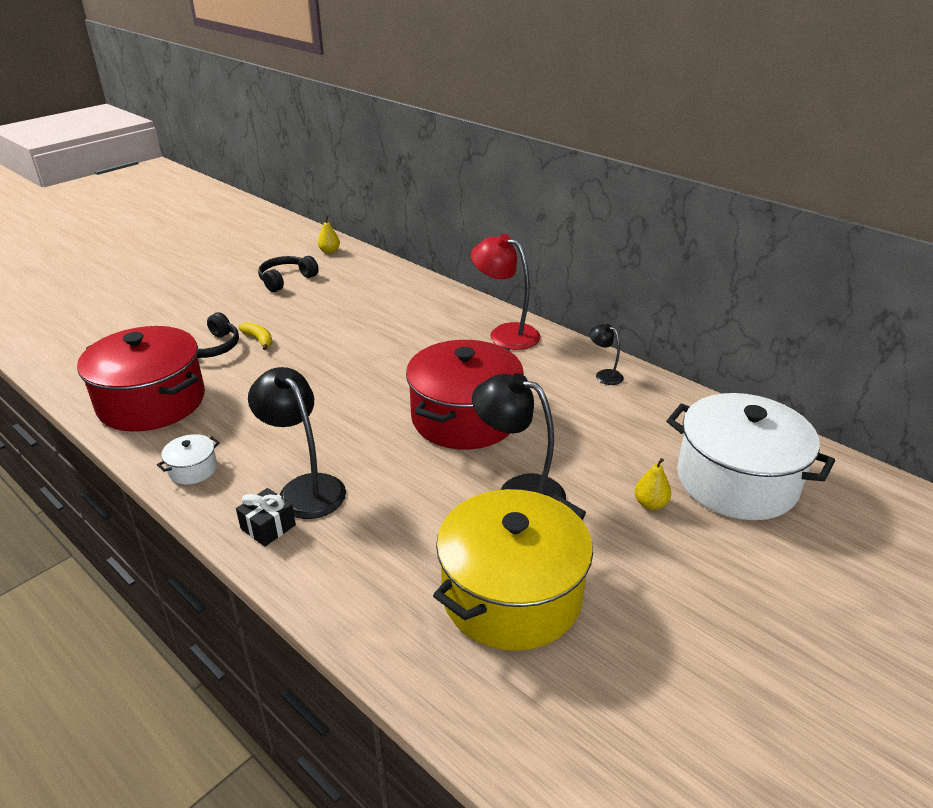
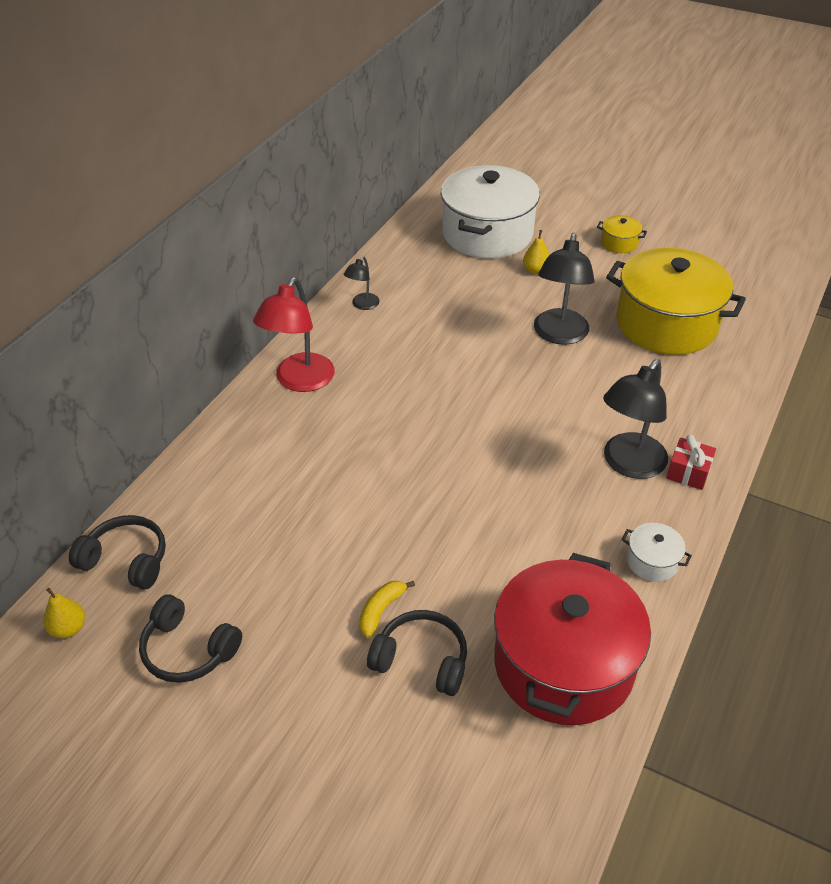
camera: 105 degrees left, 10 degrees up
black gift [236,488,296,547] -> red gift [666,434,716,490]
red pot [406,340,524,449] -> none
none -> black headphones [69,515,166,589]
none -> yellow pot [597,215,647,253]

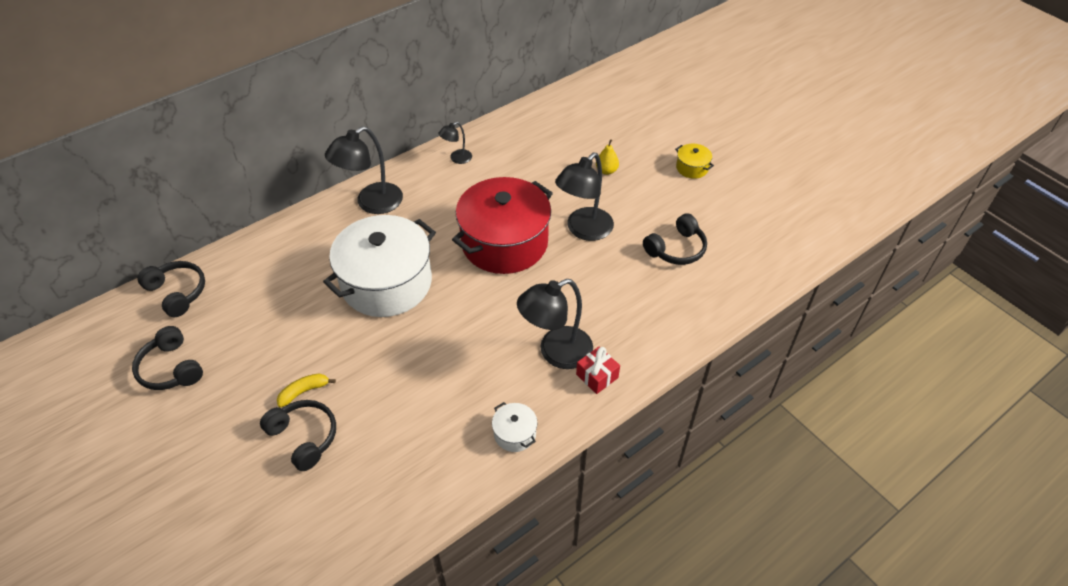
camera: 25 degrees right, 5 degrees up
yellow pear [43,588,85,638] -> none
red lamp [253,277,335,392] -> black lamp [325,126,403,214]
white pot [441,165,540,259] -> white pot moved to [323,215,436,317]
red pot [494,553,651,725] -> red pot moved to [452,177,553,274]
yellow pot [606,248,746,355] -> black headphones [643,213,707,265]

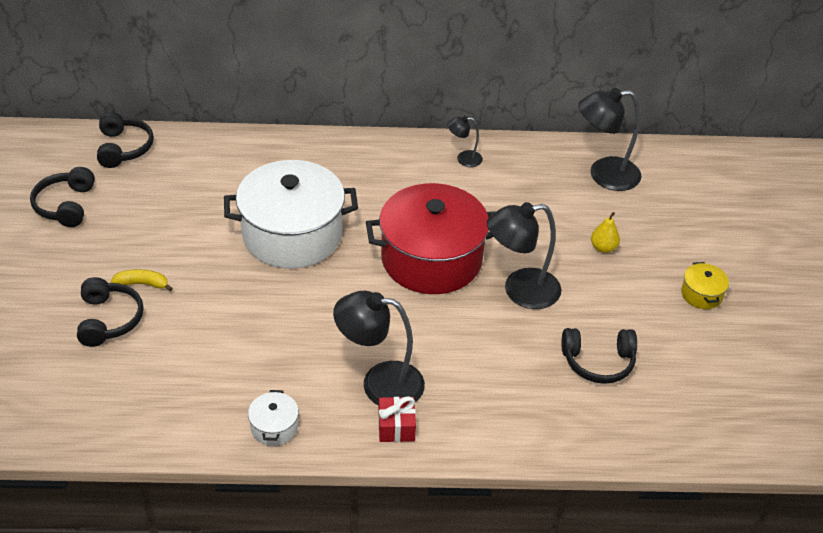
camera: 35 degrees right, 5 degrees down
black lamp [325,126,403,214] -> black lamp moved to [578,88,642,191]

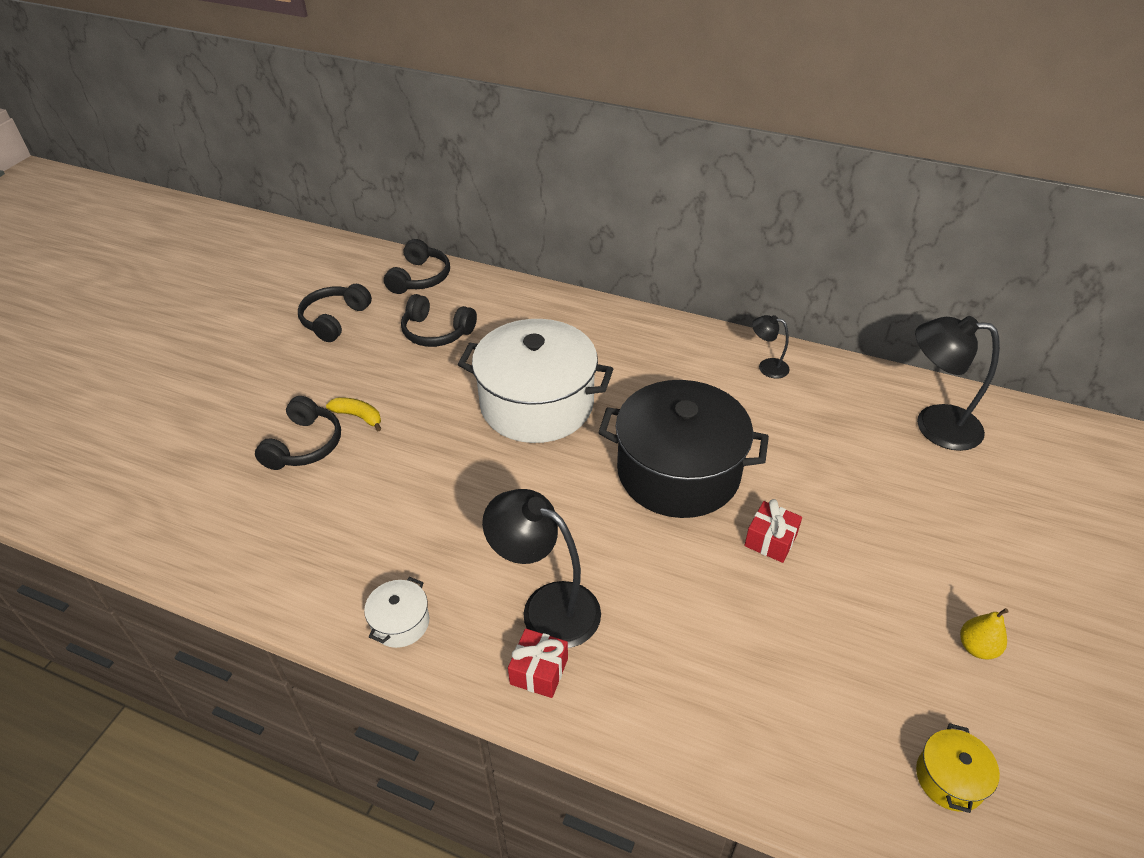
camera: 25 degrees right, 0 degrees up
red pot [366,183,496,294] -> black pot [598,380,769,518]
black lamp [487,202,561,309] -> red gift [744,499,802,563]
black headphones [562,328,637,384] -> black headphones moved to [401,294,477,347]
yellow pear [591,212,620,253] -> yellow pear moved to [960,608,1009,659]
yellow pot [681,262,729,309] -> yellow pot moved to [916,723,1000,813]

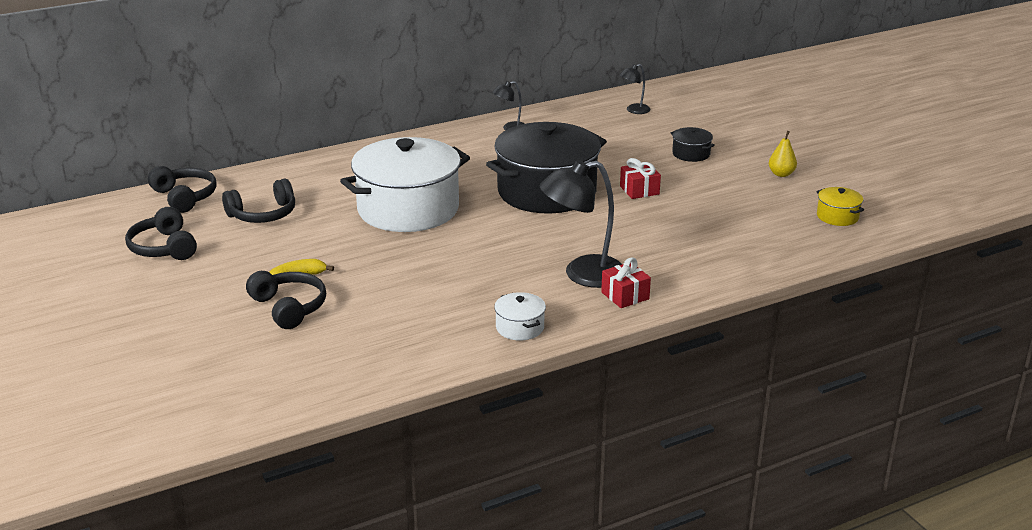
camera: 50 degrees left, 15 degrees down
black lamp [915,316,1000,451] -> black lamp [619,64,651,114], size x0.51
none -> black pot [671,127,715,162]

